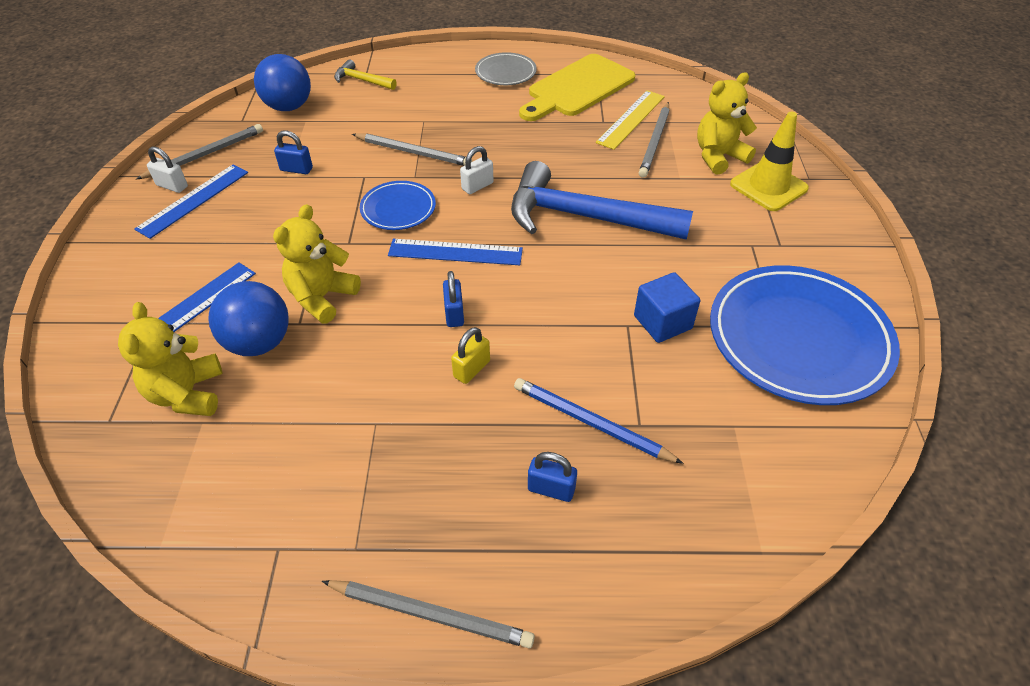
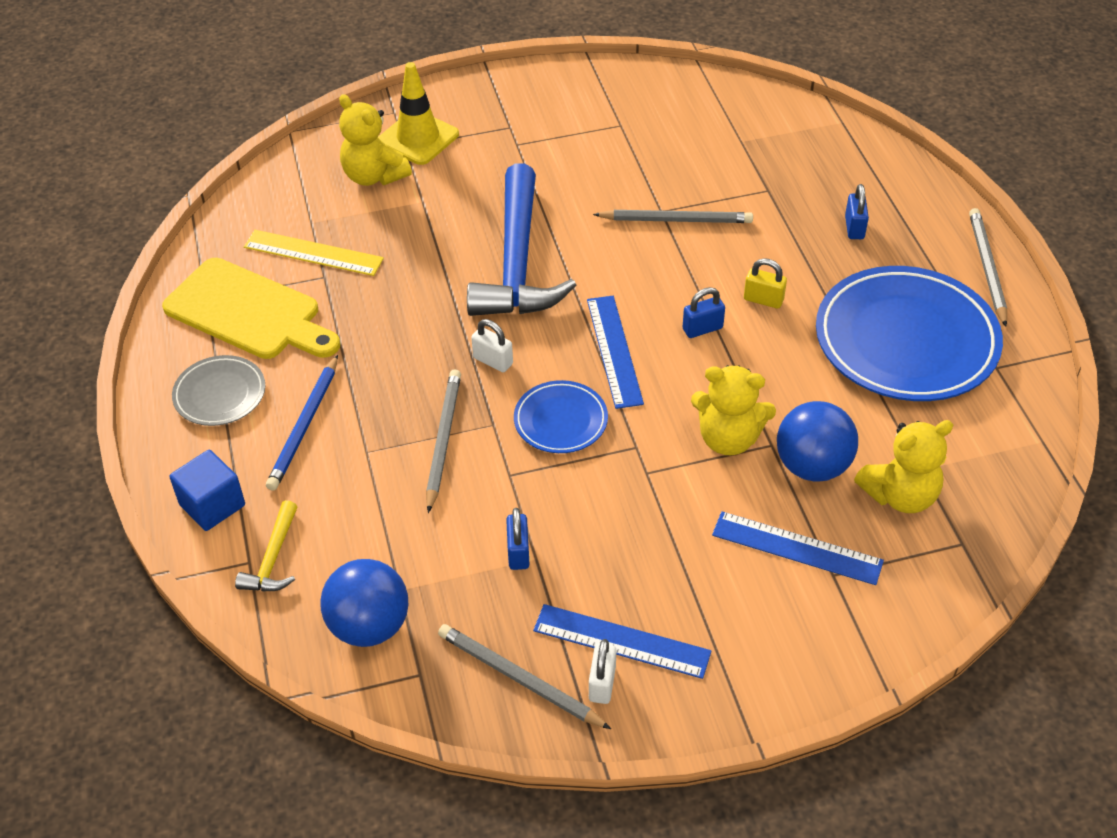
camera: 105 degrees left, 0 degrees up
blue pencil [514,378,683,464] -> blue pencil moved to [266,355,338,491]
blue cube [634,272,700,343] -> blue cube moved to [169,450,245,531]
grey pencil [639,102,670,178] -> grey pencil moved to [593,210,753,223]
blue plate [710,265,900,405] -> blue plate moved to [816,266,1003,401]

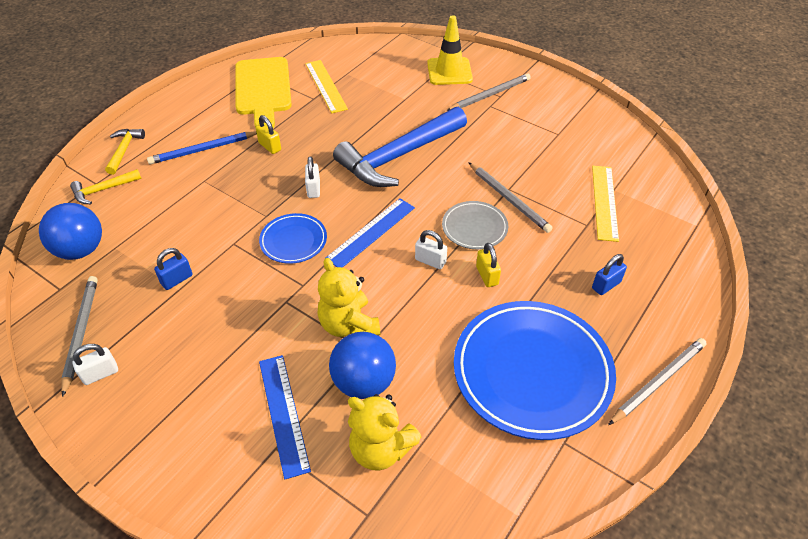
camera: 50 degrees right, 0 degrees up
blue cube [169,450,245,531] -> yellow hammer [105,129,145,175]
grey plate [172,355,265,426] -> grey plate moved to [442,201,508,249]
yellow teddy bear [339,94,412,186] -> none
grey pencil [426,369,461,513] -> grey pencil moved to [446,73,531,111]
blue ruler [533,604,711,679] -> none
blue padlock [683,287,725,338] -> white padlock [415,230,447,269]
none -> yellow padlock [256,115,281,154]
none -> yellow ruler [592,166,619,242]

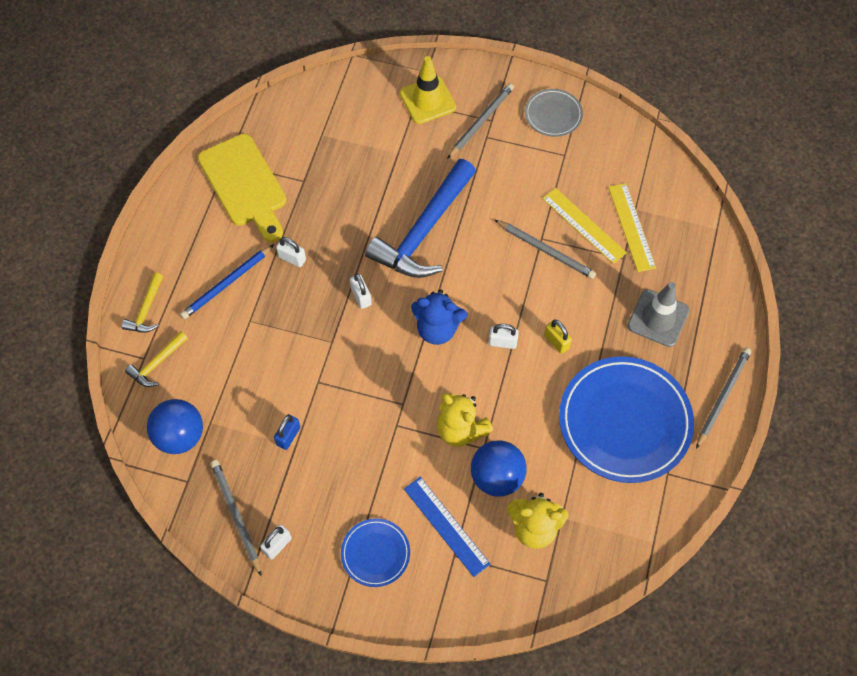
camera: 20 degrees left, 15 degrees up
yellow hammer [105,129,145,175] -> yellow hammer turned 150 degrees counterclockwise [122,273,163,333]
yellow padlock [256,115,281,154] -> white padlock [276,237,306,267]
blue plate [259,213,327,264] -> blue plate moved to [341,519,410,587]
yellow ruler [305,60,348,113] -> yellow ruler moved to [542,188,627,264]
blue ruler [326,199,415,268] -> blue teddy bear [411,289,467,345]
grey plate [442,201,508,249] -> grey plate moved to [525,89,583,137]
blue padlock [592,254,627,295] -> grey traffic cone [628,282,689,347]

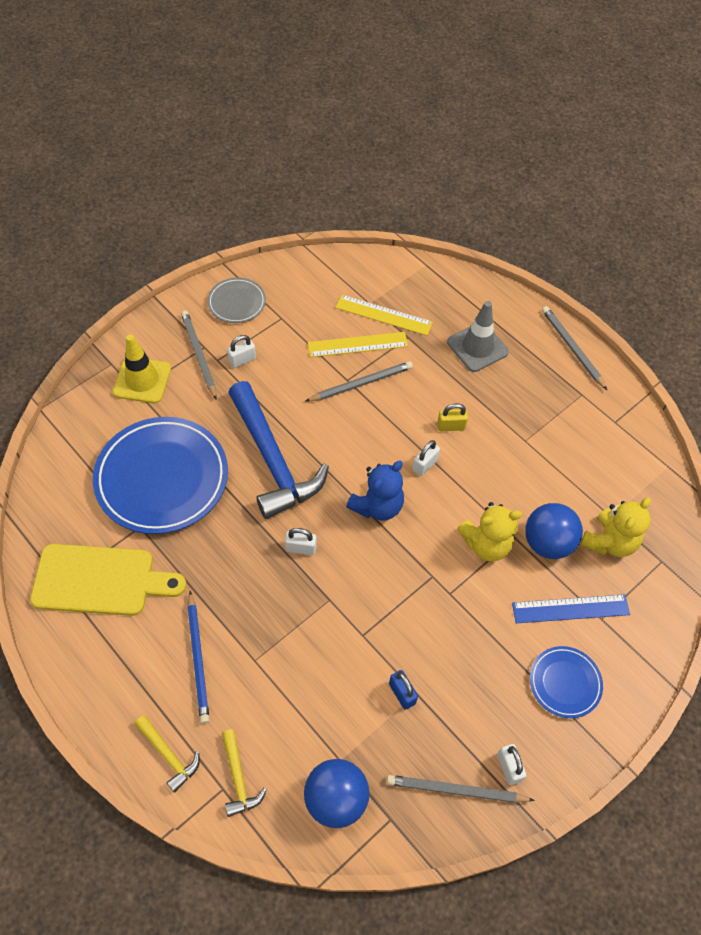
camera: 60 degrees left, 5 degrees down
white padlock [276,237,306,267] -> white padlock moved to [227,335,256,368]
blue plate [559,356,694,483] -> blue plate moved to [93,417,228,534]

